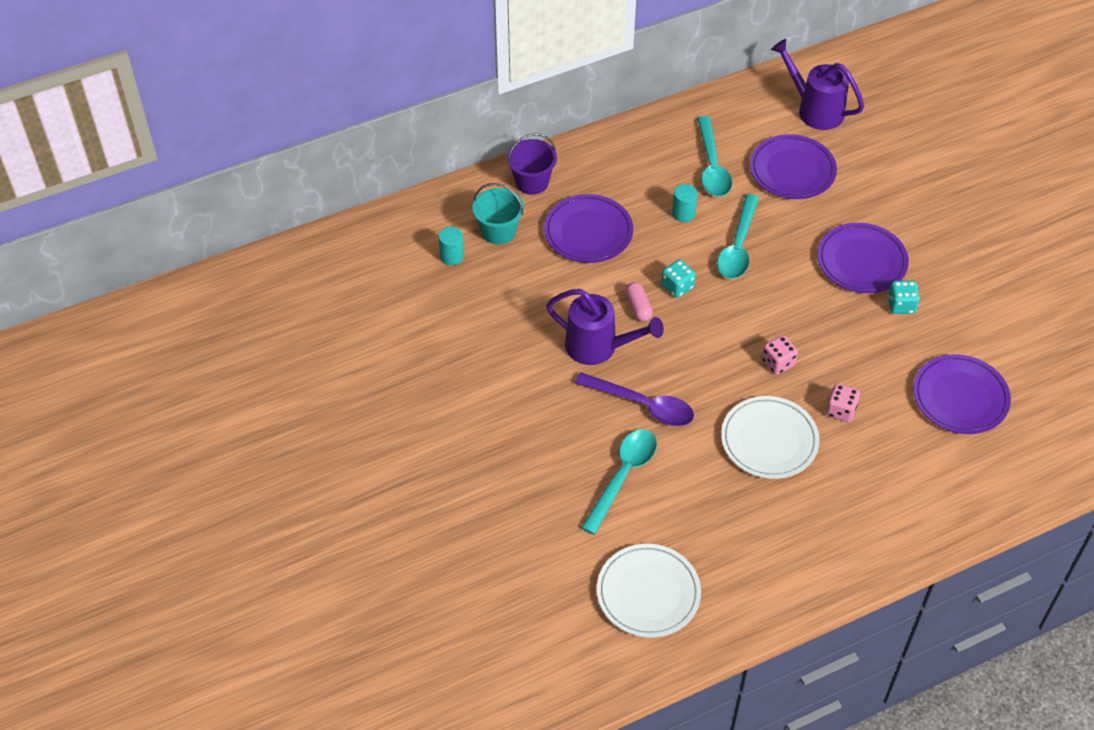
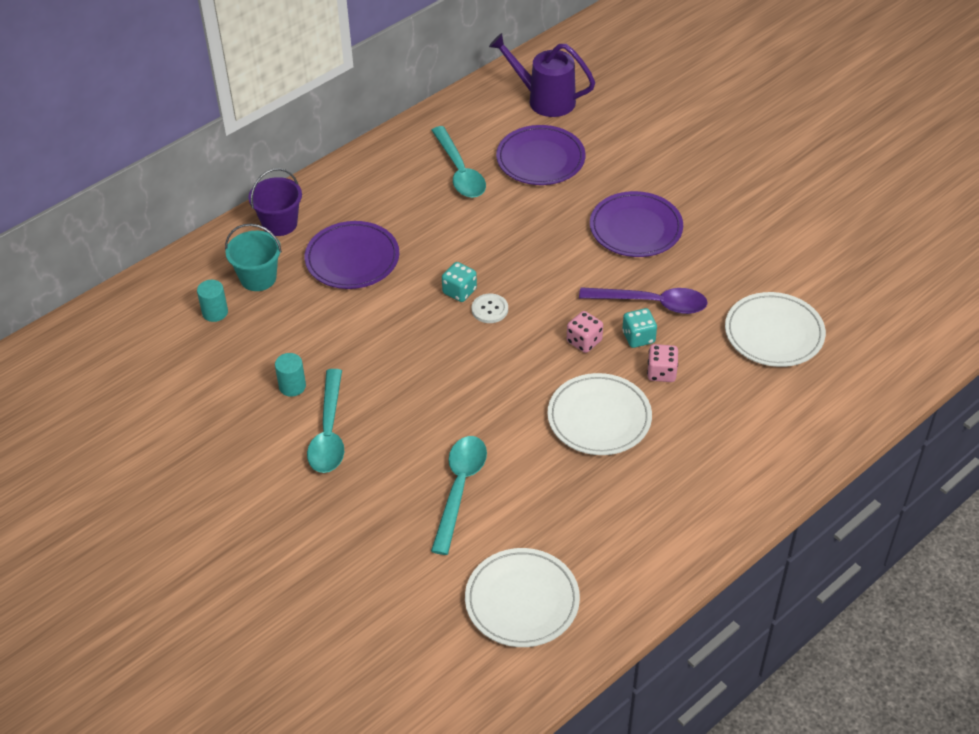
camera: 15 degrees left, 5 degrees down
purple watering can [546,289,664,365] -> none
purple spoon [575,372,694,426] -> purple spoon moved to [579,287,708,314]
pink capsule [625,282,653,322] -> none
turquoise cylinder [672,184,698,222] -> turquoise cylinder moved to [275,353,306,397]
turquoise spoon [717,194,759,279] -> turquoise spoon moved to [307,369,344,473]
turquoise dice [888,281,920,314] -> turquoise dice moved to [622,308,657,348]
purple plate [913,354,1011,434] -> white plate [725,292,826,367]
none -> white button [472,294,508,323]

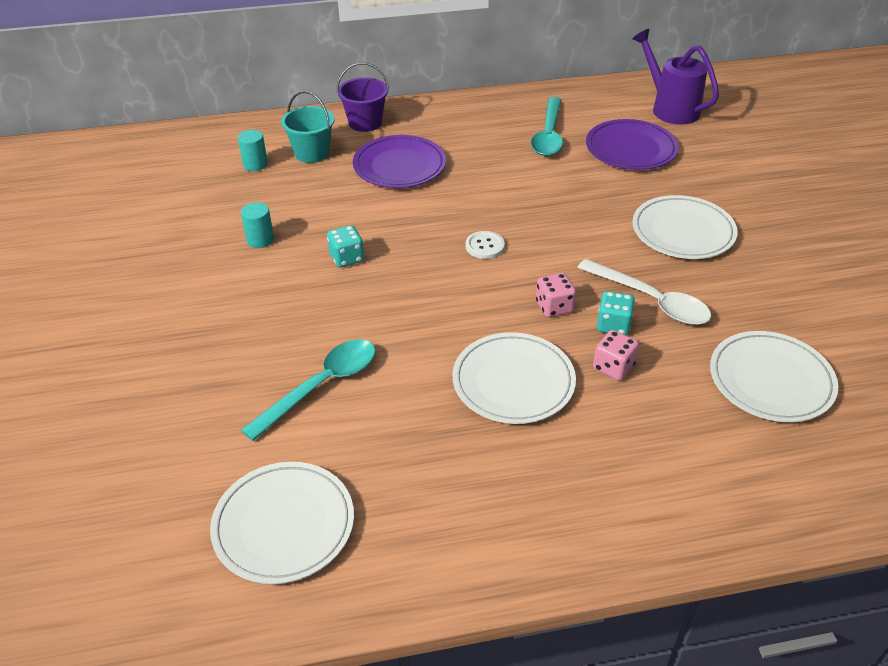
camera: 30 degrees right, 5 degrees down
turquoise spoon [307,369,344,473] -> none
turquoise dice [442,262,477,302] -> turquoise dice moved to [327,225,364,268]
purple spoon [579,287,708,314] -> white spoon [577,259,711,325]
purple plate [590,191,683,257] -> white plate [632,195,738,259]

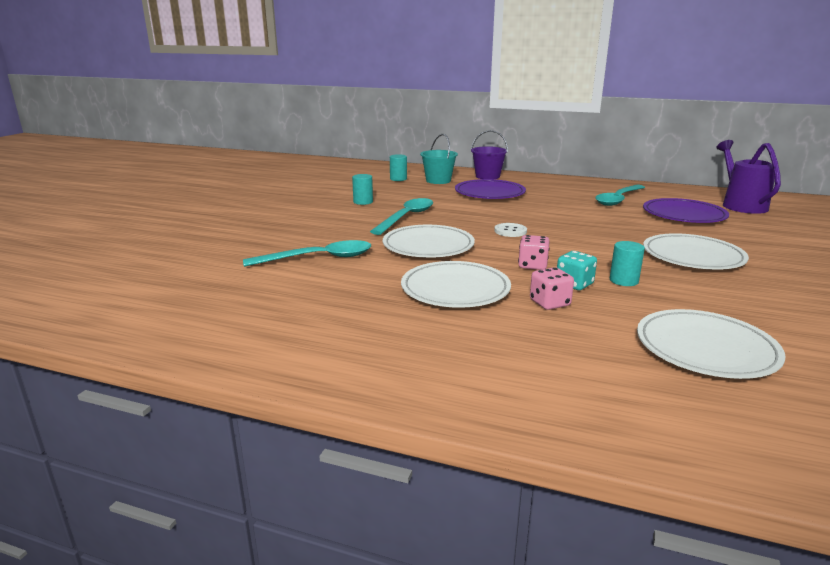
camera: 30 degrees right, 20 degrees down
white plate [210,462,354,584] -> white plate moved to [383,225,475,258]
turquoise dice [327,225,364,268] -> turquoise spoon [370,198,433,235]
white spoon [577,259,711,325] -> turquoise cylinder [610,241,645,286]

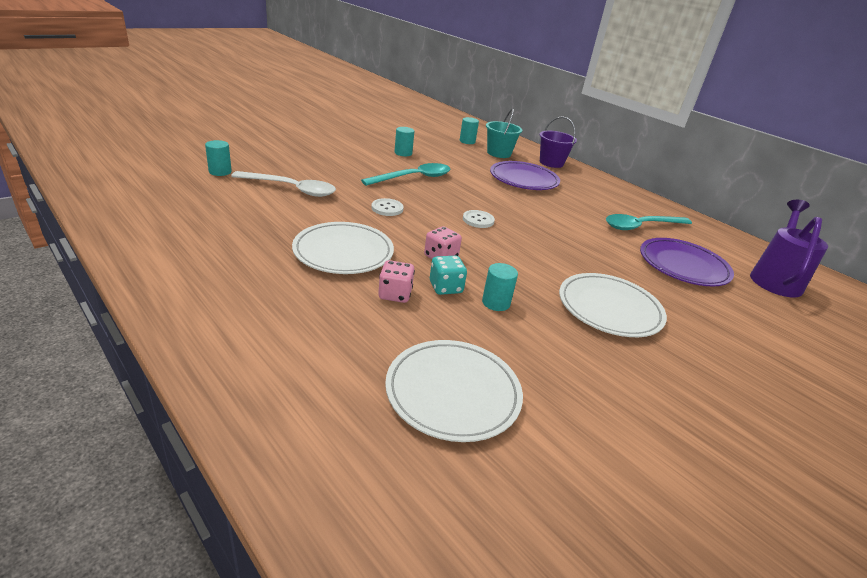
camera: 25 degrees right, 10 degrees up
turquoise spoon [243,240,371,267] -> white spoon [231,171,336,197]
white plate [383,225,475,258] -> white button [372,198,404,216]
none -> turquoise cylinder [205,140,232,176]

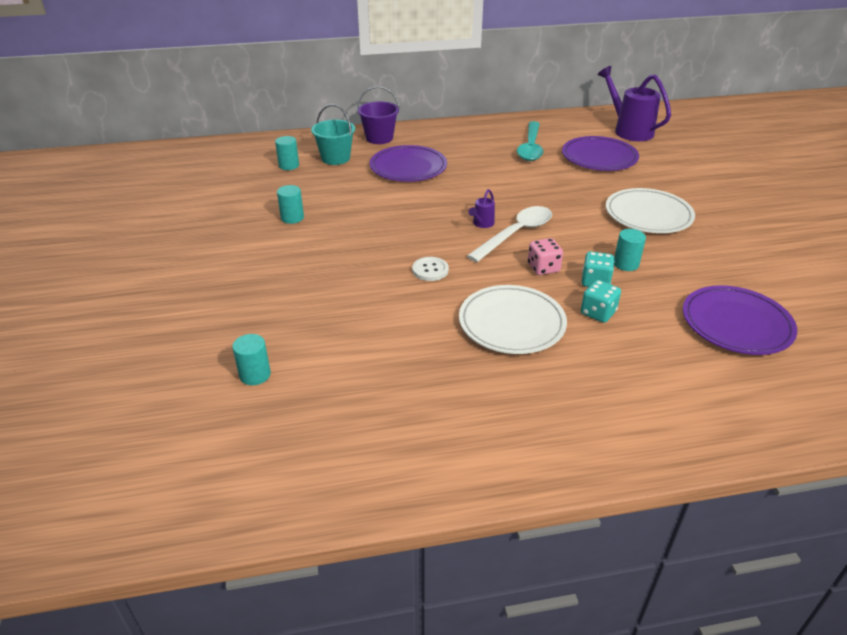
camera: 55 degrees left, 5 degrees up
white spoon [231,171,336,197] -> white spoon moved to [467,206,552,262]
turquoise spoon [361,163,450,186] -> none
pink dice [378,260,415,303] -> turquoise dice [581,280,621,323]
white plate [385,340,523,442] -> purple plate [683,285,797,355]
white button [463,210,495,228] -> purple watering can [468,189,495,228]

